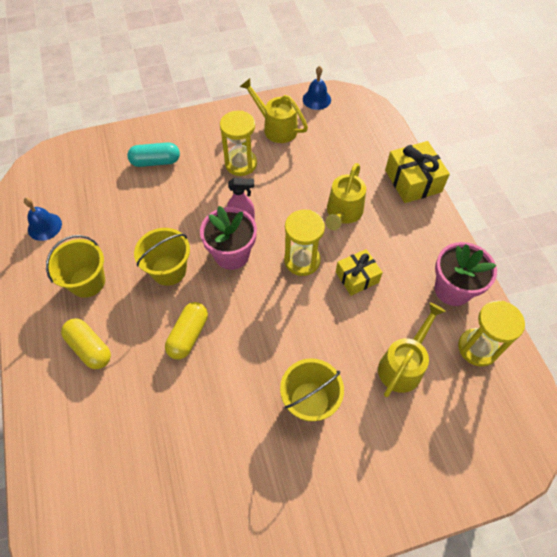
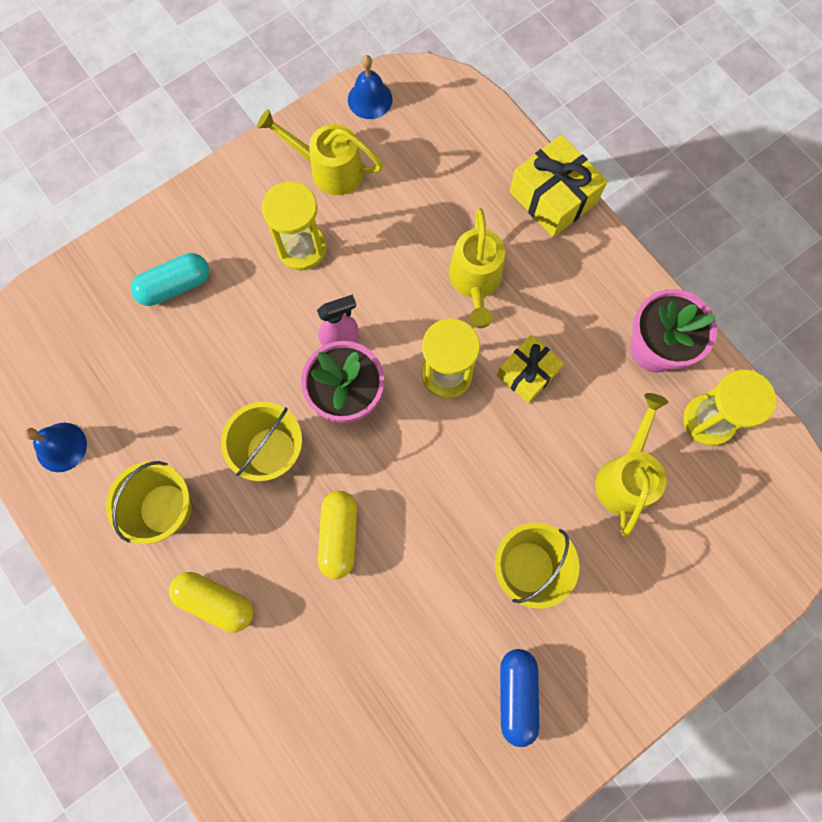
camera: 20 degrees left, 15 degrees up
none -> blue capsule [500,649,539,747]

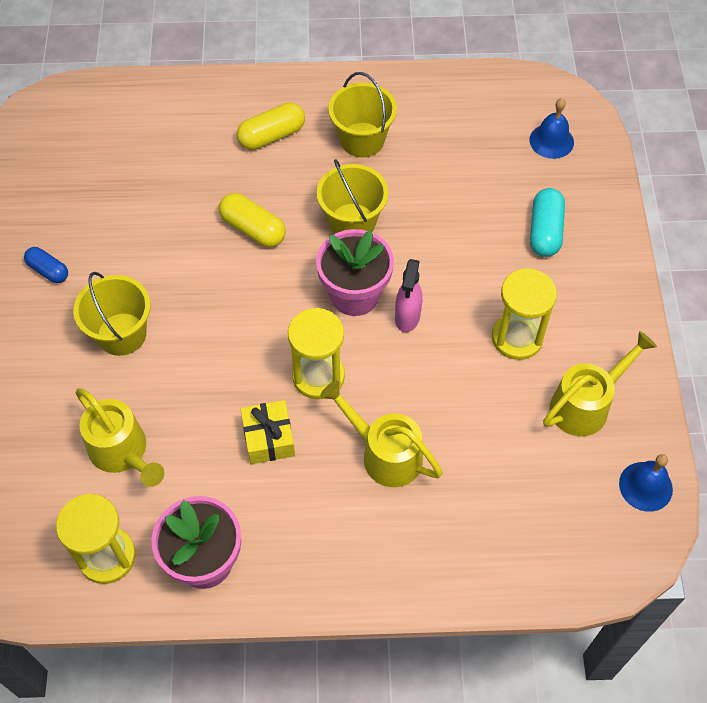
camera: 125 degrees right, 15 degrees down
blue bell [24,423,87,472] -> blue bell moved to [530,98,574,159]
blue capsule [500,649,539,747] -> blue capsule [24,247,68,283], size x0.66
yellow gift [510,135,608,237] -> none

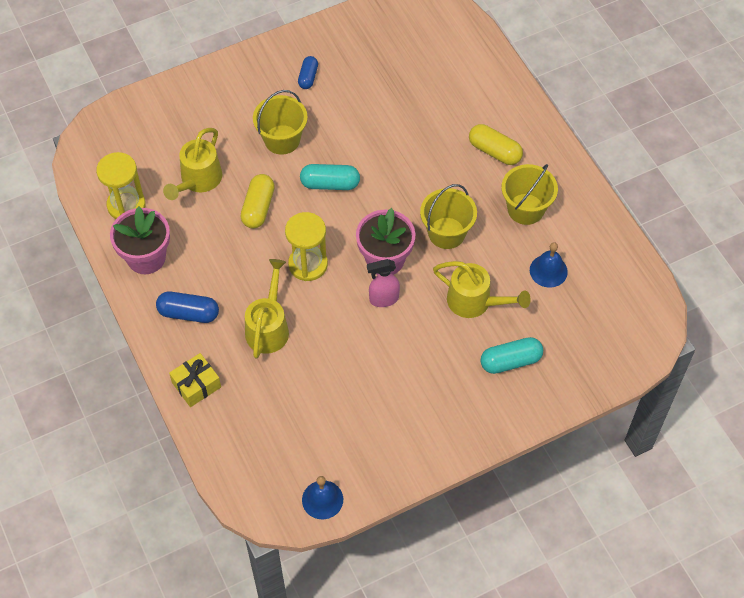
camera: 65 degrees right, 0 degrees up
yellow capsule [219,193,286,247] -> yellow capsule moved to [240,174,275,229]
yellow gift [241,400,295,464] -> yellow gift moved to [169,353,221,407]
yellow hourglass [492,268,557,360] -> none
blue bell [530,98,574,159] -> blue bell moved to [530,242,568,288]
yellow watering can [543,331,657,437] -> yellow watering can moved to [433,261,531,318]
none -> blue capsule [156,291,219,323]
none -> turquoise capsule [300,164,360,190]

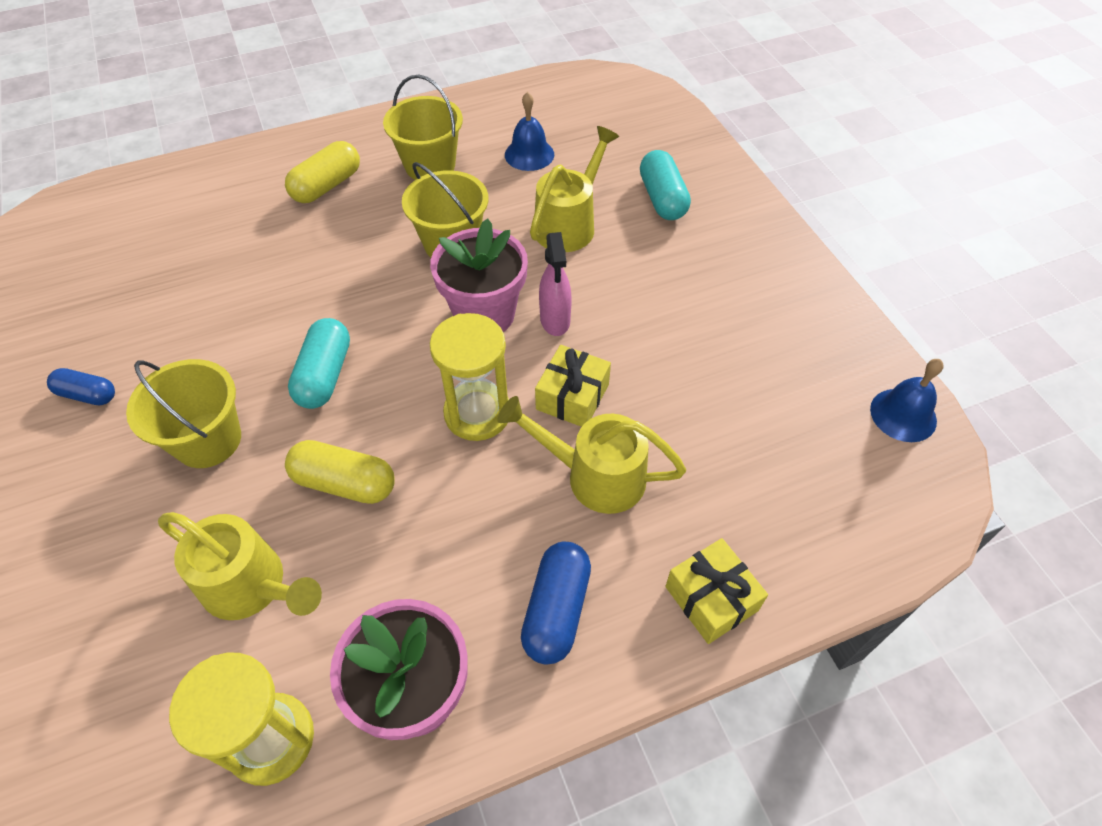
camera: 85 degrees left, 5 degrees down
none -> yellow gift [535,345,611,427]

